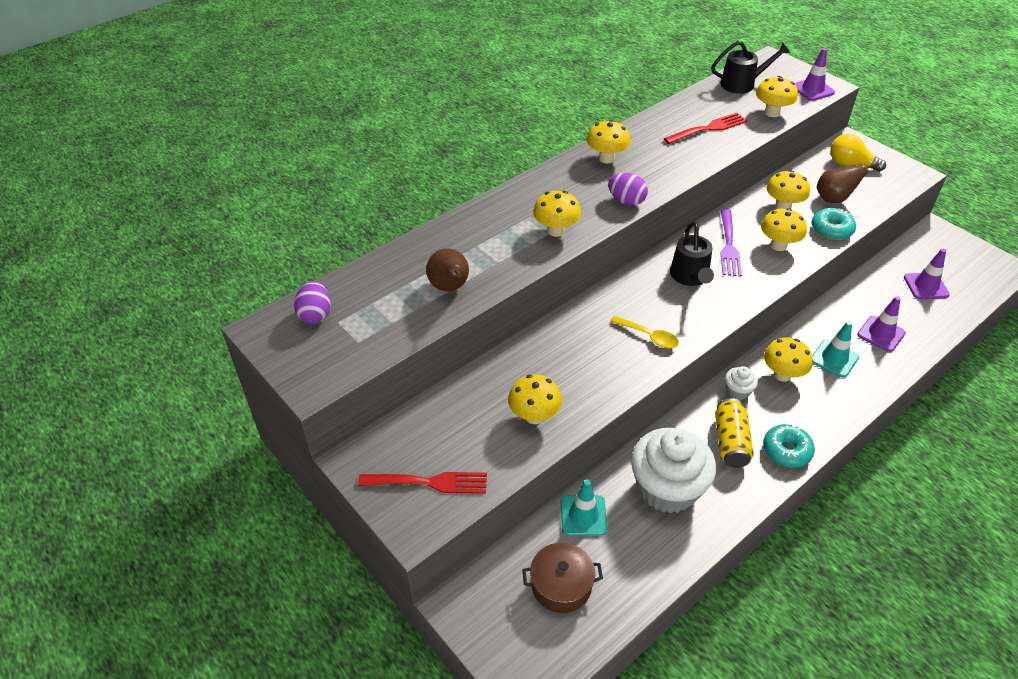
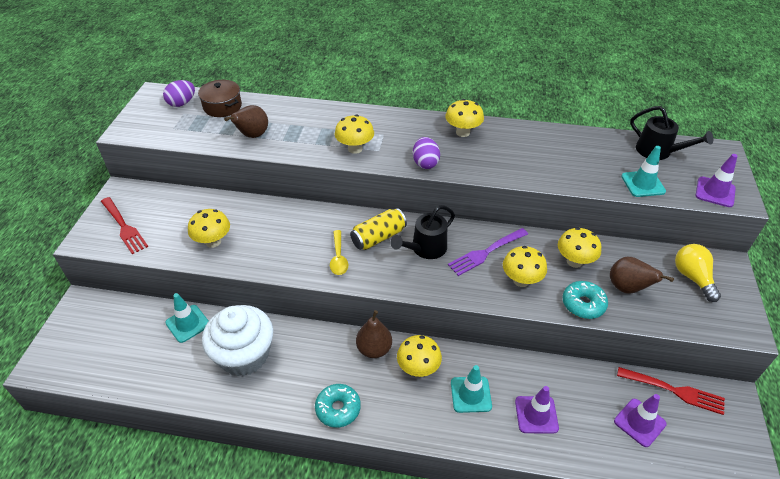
camera: 50 degrees right, 0 degrees up
brown pot [522,543,603,613] -> brown pot moved to [198,80,242,117]
red fork [664,113,748,144] -> red fork moved to [617,367,725,415]
yellow can [715,398,754,468] -> yellow can moved to [350,208,407,250]
white cupcake [725,366,758,400] -> brown pear [356,310,392,358]
yellow mushroom [756,76,798,117] -> turquoise traffic cone [621,146,666,197]

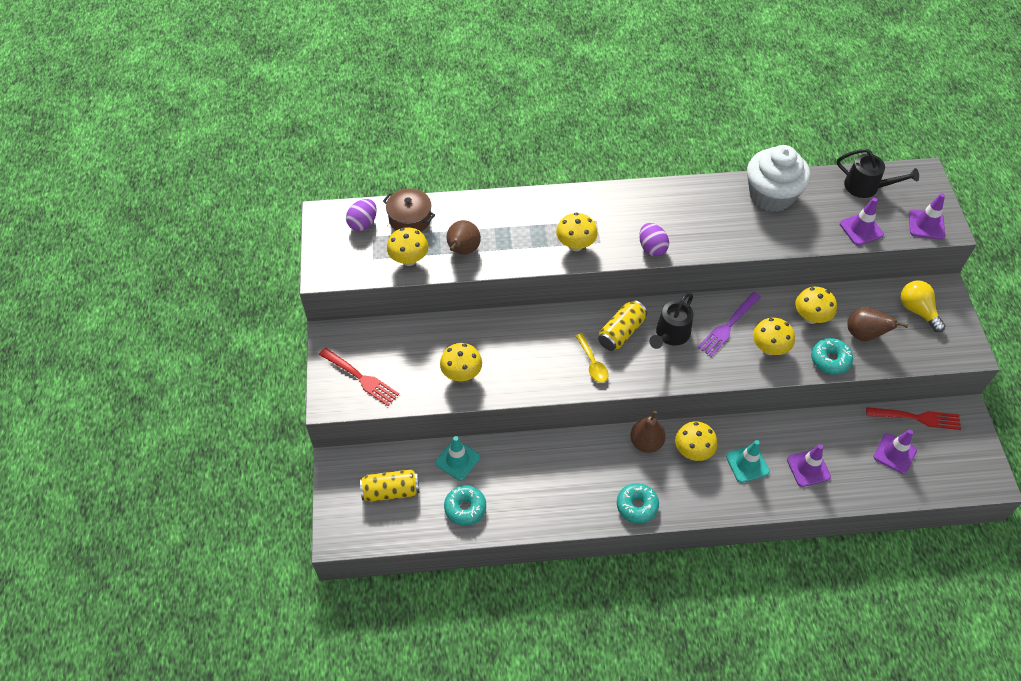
camera: 15 degrees left, 10 degrees up
white cupcake [202,305,273,376] -> white cupcake moved to [747,145,811,212]
yellow mushroom [445,99,484,137] -> yellow mushroom moved to [387,227,429,266]
turquoise traffic cone [621,146,666,197] -> purple traffic cone [840,198,884,246]
none -> yellow can [360,469,419,502]
none -> turquoise donut [444,485,486,526]

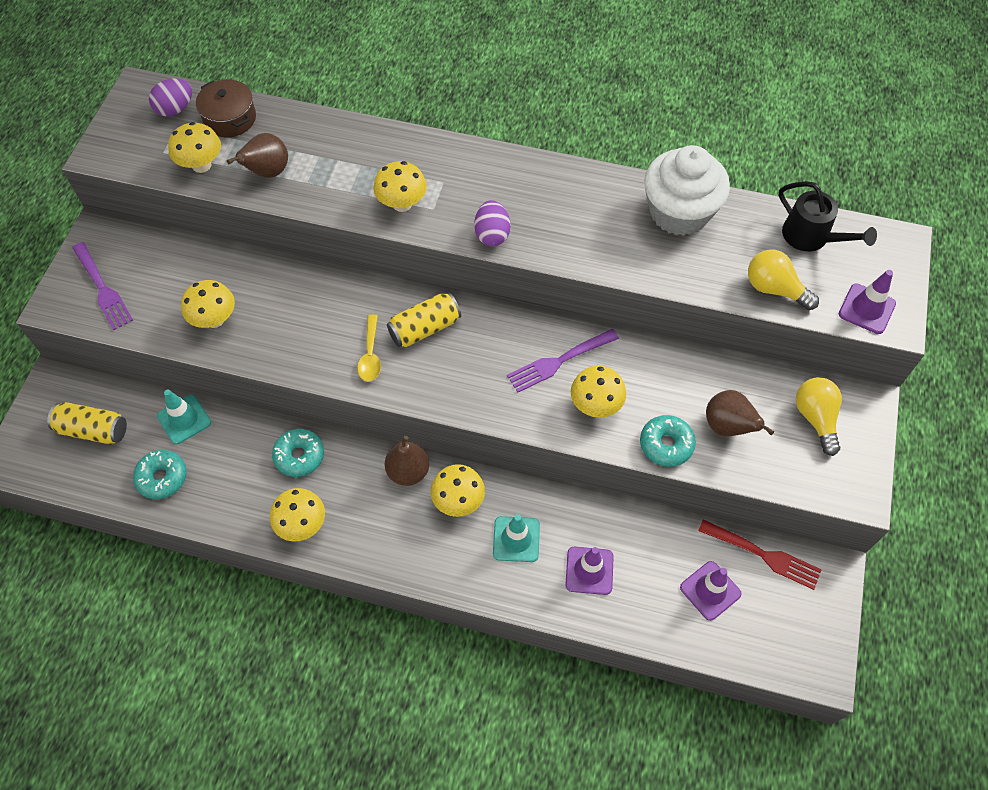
camera: 20 degrees right, 5 degrees up
red fork [319,348,399,406] -> purple fork [72,242,134,330]
turquoise donut [617,483,659,523] -> turquoise donut moved to [272,429,324,477]
black watering can [649,293,694,349] -> none
yellow mushroom [795,287,837,324] -> yellow mushroom moved to [270,488,325,542]
purple traffic cone [840,198,884,246] -> yellow light bulb [748,249,819,310]

